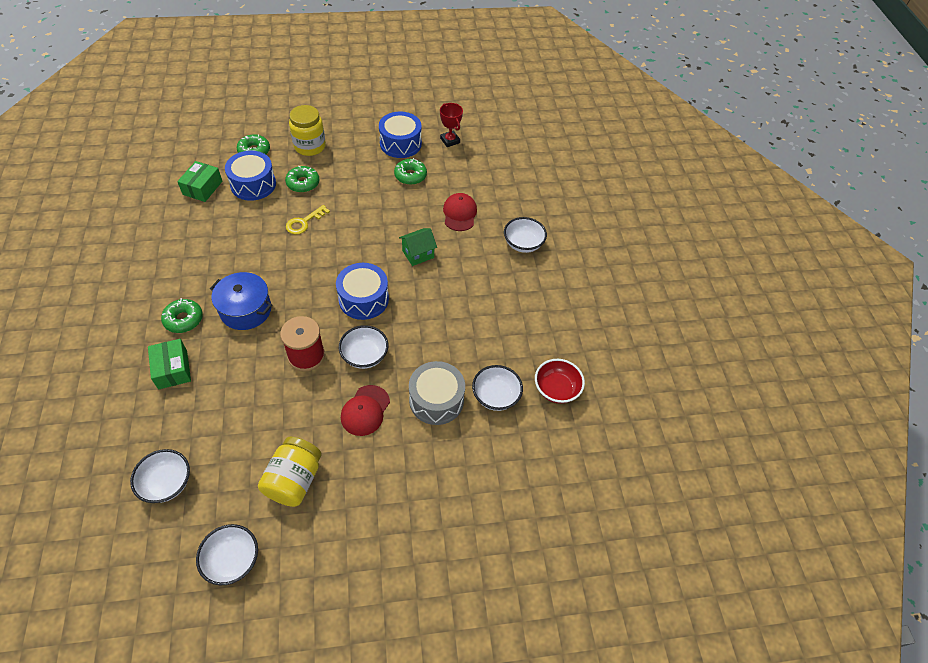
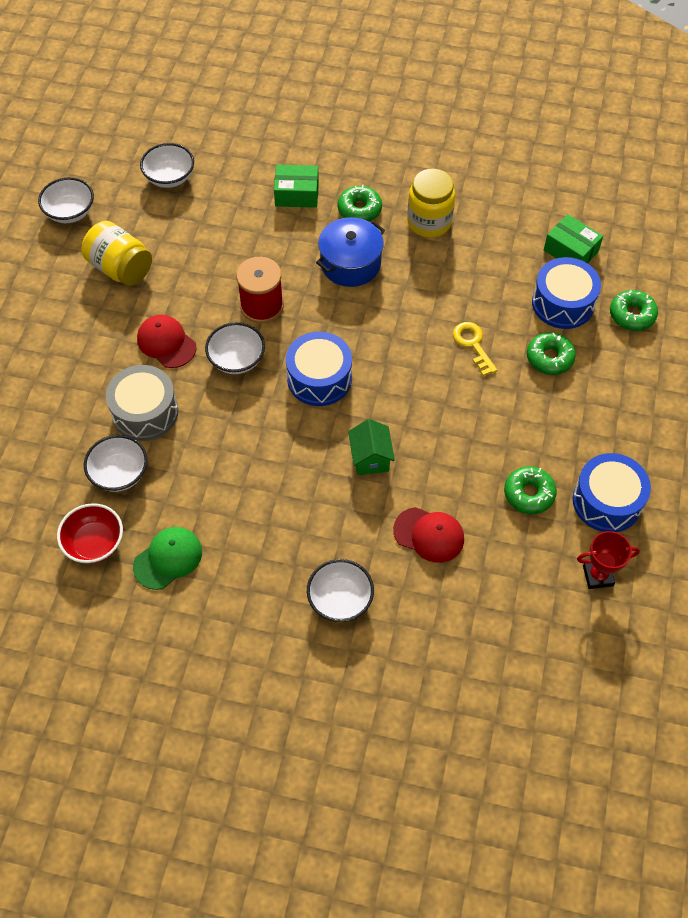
camera: 115 degrees right, 5 degrees up
yellow jar [289,105,326,156] -> yellow jar moved to [407,169,455,238]
none -> green cap [133,527,202,590]

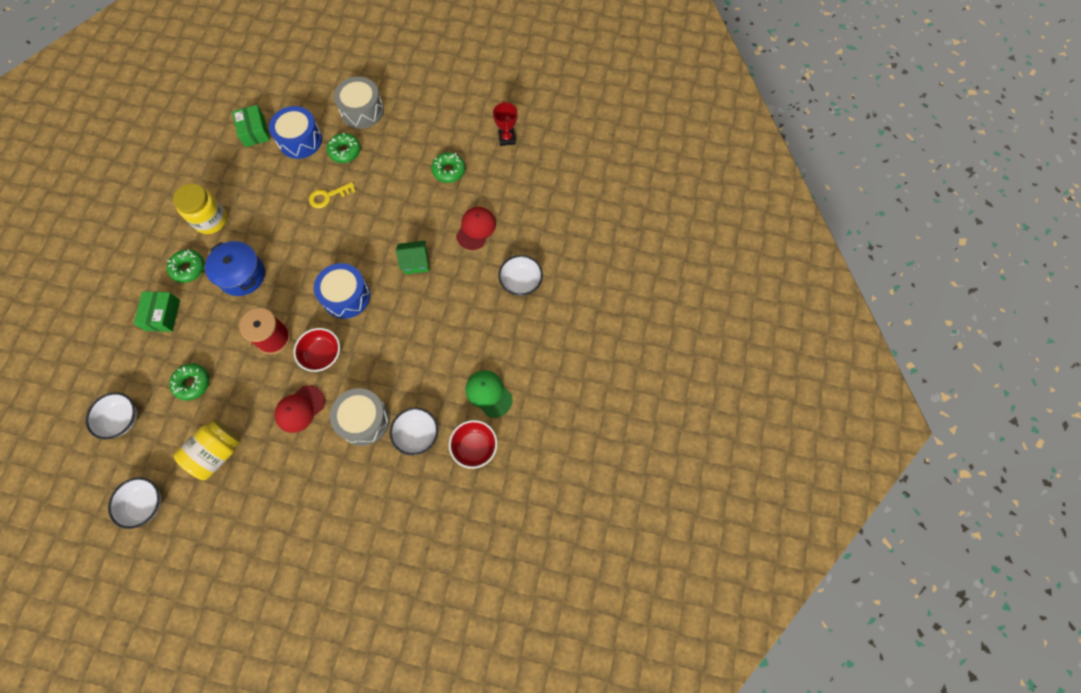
camera: 90 degrees left, 10 degrees up
white bowl [205,322,265,374] -> red bowl [293,328,340,372]
green box [544,214,603,263] -> green box turned 60 degrees counterclockwise [232,105,270,147]
blue drum [573,453,651,532] -> none
green donut [610,290,658,331] -> green donut moved to [169,363,210,401]
none -> grey drum [334,77,384,129]

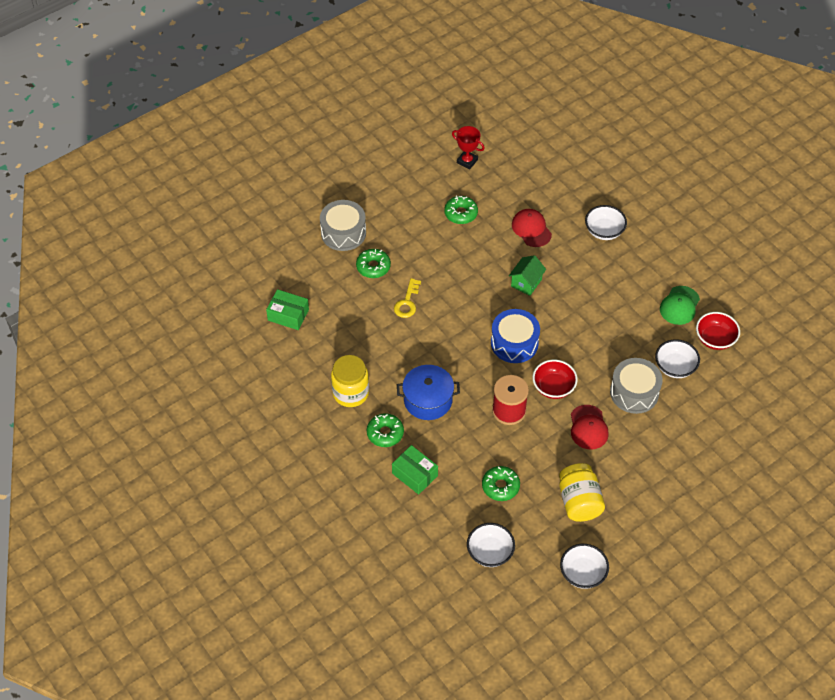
camera: 50 degrees left, 15 degrees down
blue drum [269,106,322,159] -> none
green cap [466,370,513,418] -> green cap turned 60 degrees counterclockwise [660,286,700,325]

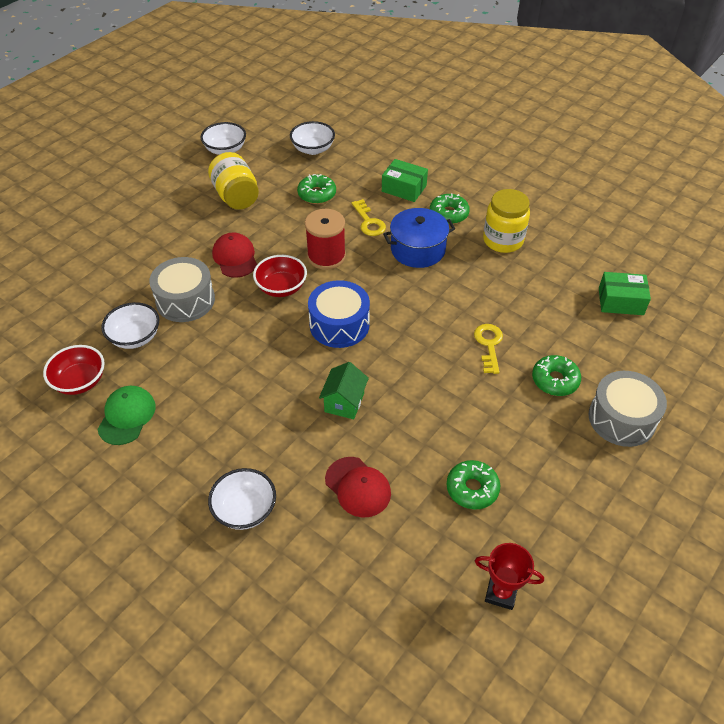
camera: 165 degrees right, 5 degrees down
none -> yellow key [351,199,386,236]

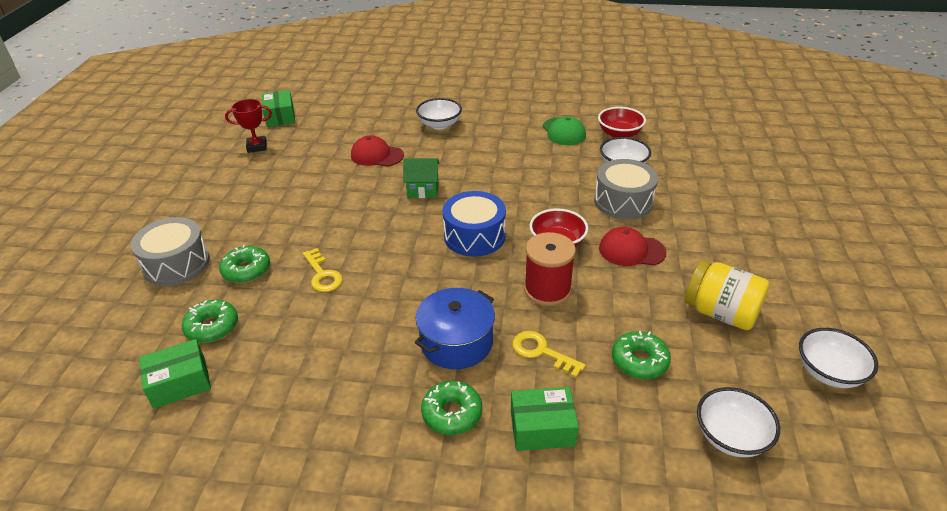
camera: 150 degrees right, 10 degrees down
red cap [212,233,257,278] -> red cap turned 150 degrees clockwise [599,227,666,266]
green house [319,362,369,419] -> green house turned 75 degrees counterclockwise [403,158,440,198]
green donut [446,460,500,510] -> green donut moved to [182,300,238,343]
yellow jar [483,189,530,253] -> none
none -> green box [262,90,295,127]

